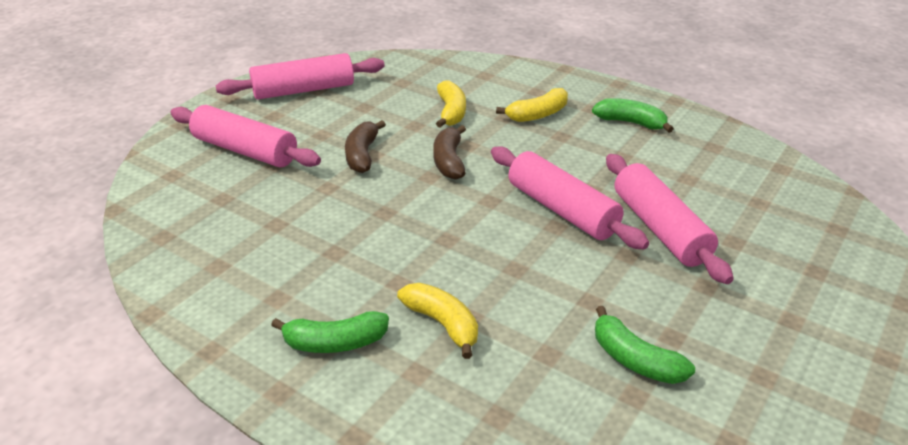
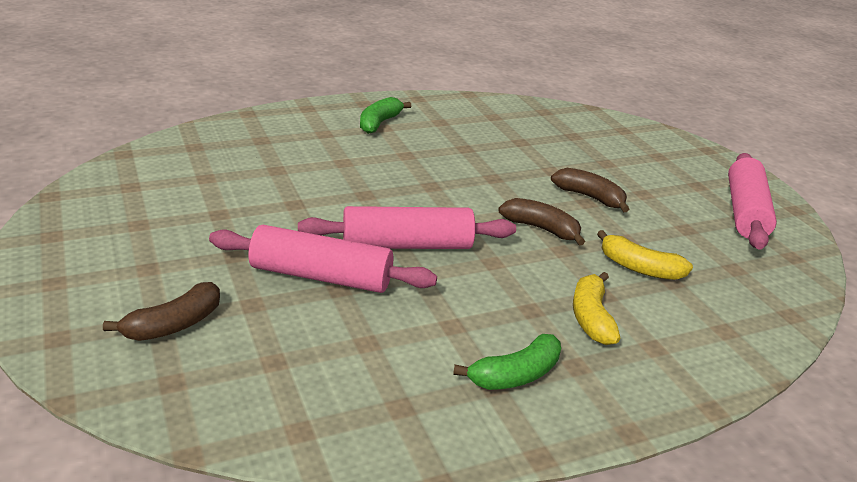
camera: 120 degrees right, 5 degrees down
pink rolling pin [170,105,321,167] -> none
yellow banana [397,283,478,359] -> none
green banana [595,306,695,384] -> none
none -> brown banana [103,282,220,341]

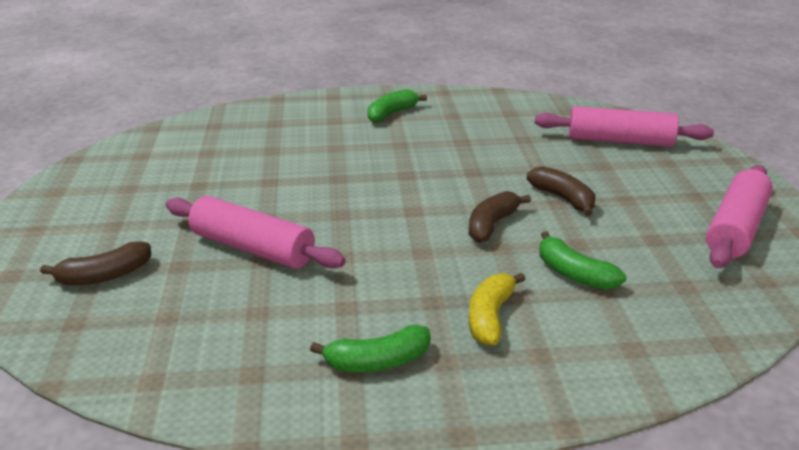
camera: 20 degrees right, 0 degrees up
pink rolling pin [298,206,516,249] -> pink rolling pin moved to [535,106,714,147]
brown banana [498,198,585,245] -> brown banana turned 105 degrees counterclockwise [469,191,531,243]
yellow banana [597,230,693,280] -> green banana [539,231,626,290]

